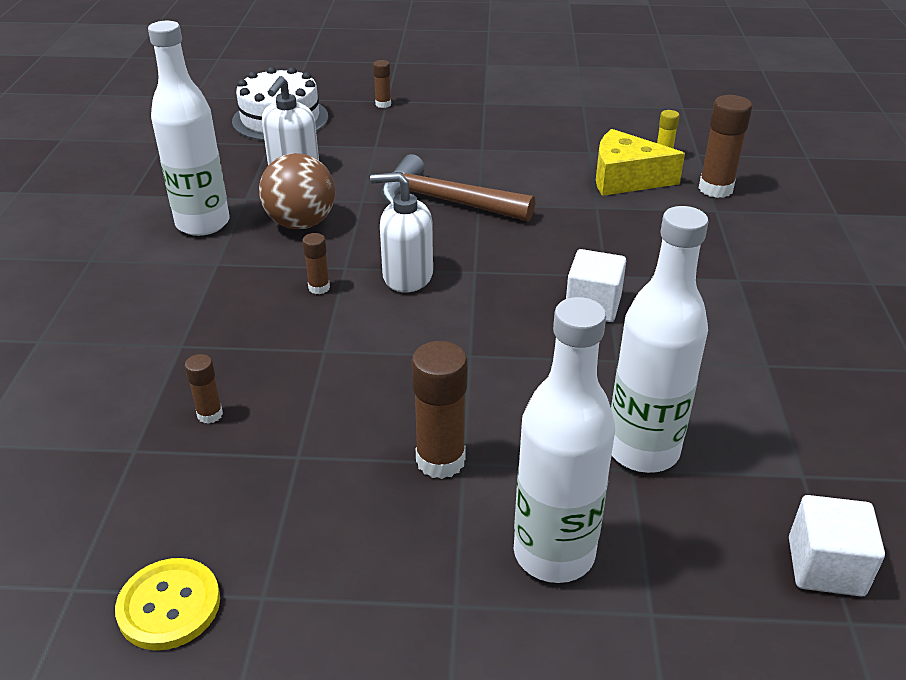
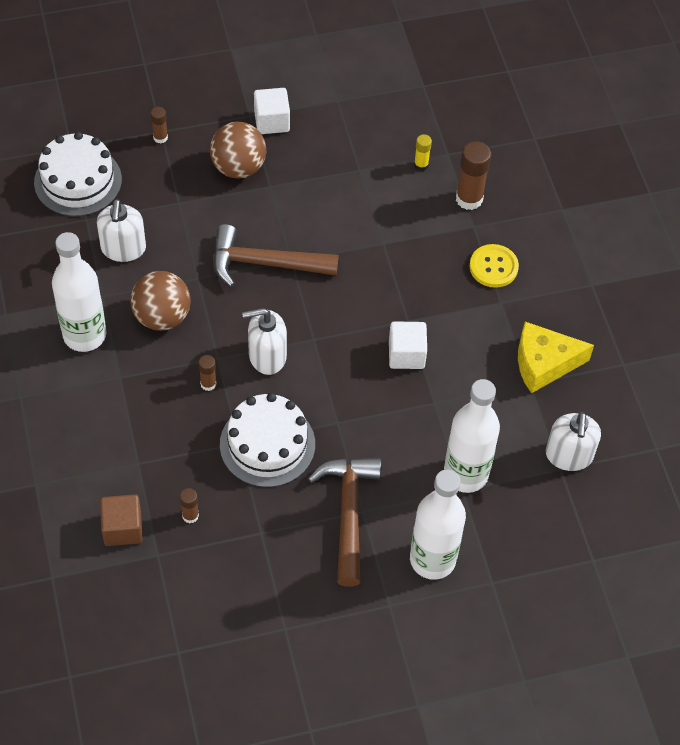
camera: 20 degrees left, 20 degrees up
yellow button [115,558,220,650] -> yellow button moved to [470,244,519,288]
brown glue stick [412,341,468,479] -> brown hammer [308,457,381,587]
yellow cheese [596,129,685,196] -> yellow cheese moved to [518,322,594,393]
white cube [789,495,885,596] -> white cube moved to [254,88,290,134]
none -> brown cube [100,494,143,546]
none -> brown ball [210,122,266,178]
none -> white cake [220,393,315,487]
none -> white soap dispenser [546,412,601,471]

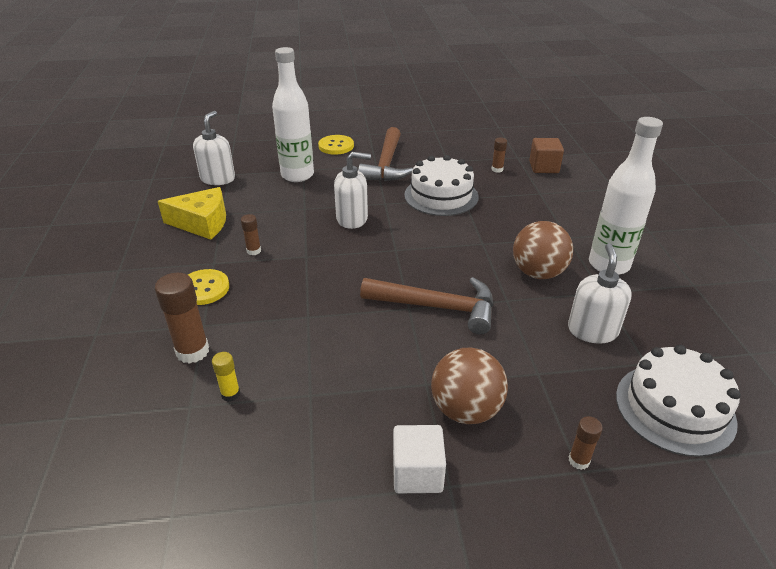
camera: 170 degrees left, 20 degrees down
brown glue stick [198,355,216,391] -> brown glue stick moved to [241,214,261,255]
white soap dispenser [242,308,287,375] -> white soap dispenser moved to [334,152,371,229]
white cube [389,321,427,369] -> none
white bottle [410,470,466,580] -> yellow button [318,135,354,155]

